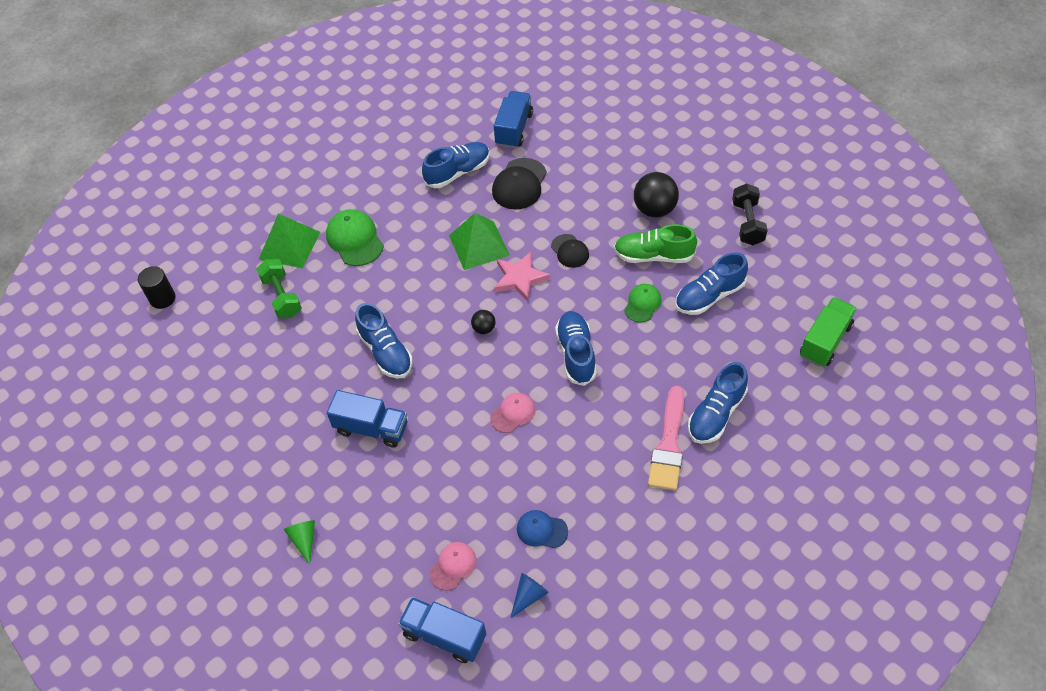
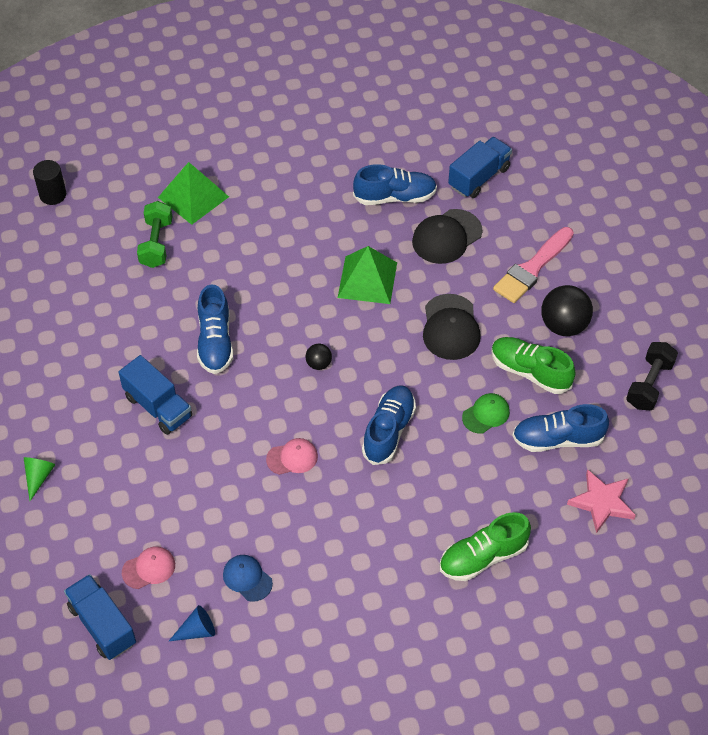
camera: 25 degrees right, 0 degrees up
green cap [326,209,384,266] -> none
pink star [494,252,550,302] -> pink star moved to [567,469,636,533]
black cap [551,234,589,268] -> black cap [423,294,481,360], size x1.62
pink brush [648,386,684,490] -> pink brush moved to [493,227,574,303]
blue shoe [688,362,748,444] -> green shoe [440,512,531,581]
green truck [800,297,857,367] -> none

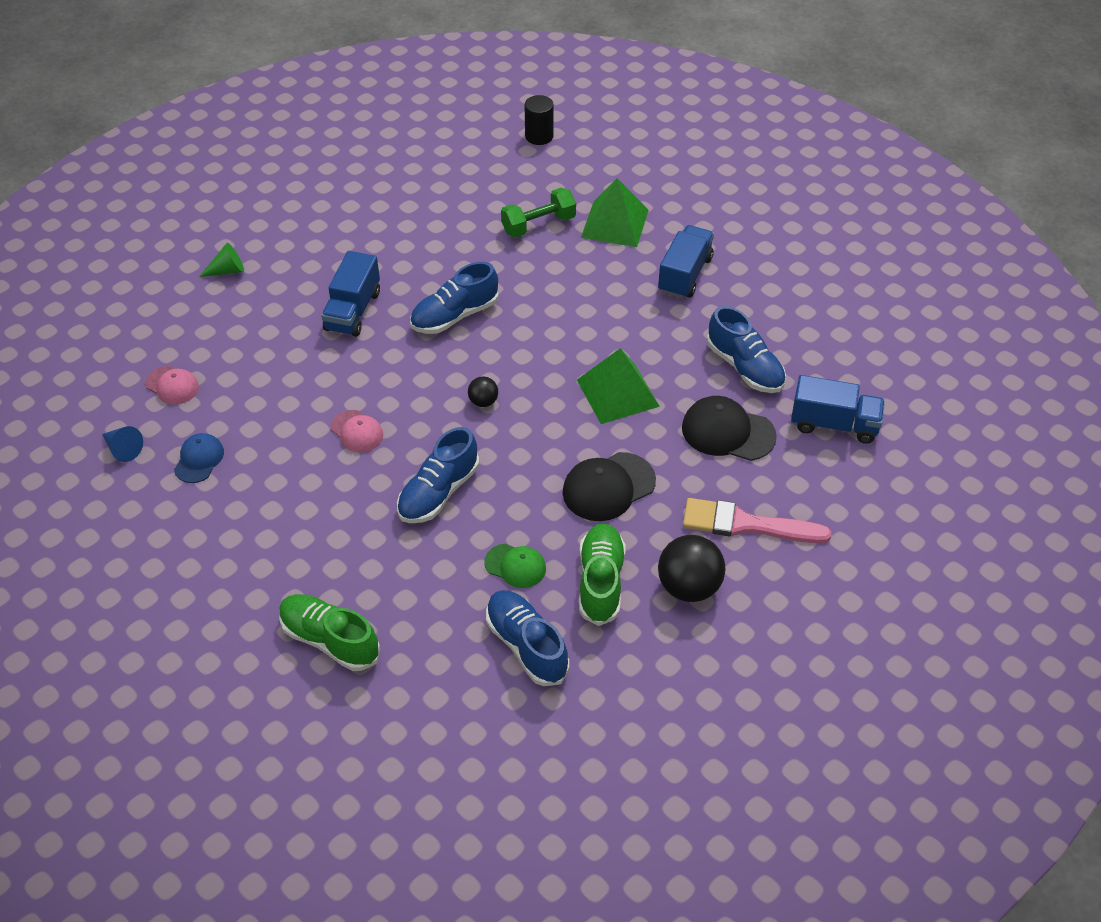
camera: 60 degrees right, 5 degrees down
blue truck [64,574,136,660] -> blue truck moved to [658,225,714,299]
blue shoe [362,385,416,465] -> blue shoe turned 135 degrees clockwise [397,427,479,523]
pink star [567,469,636,533] -> none
black dumbbell [626,342,678,410] -> none

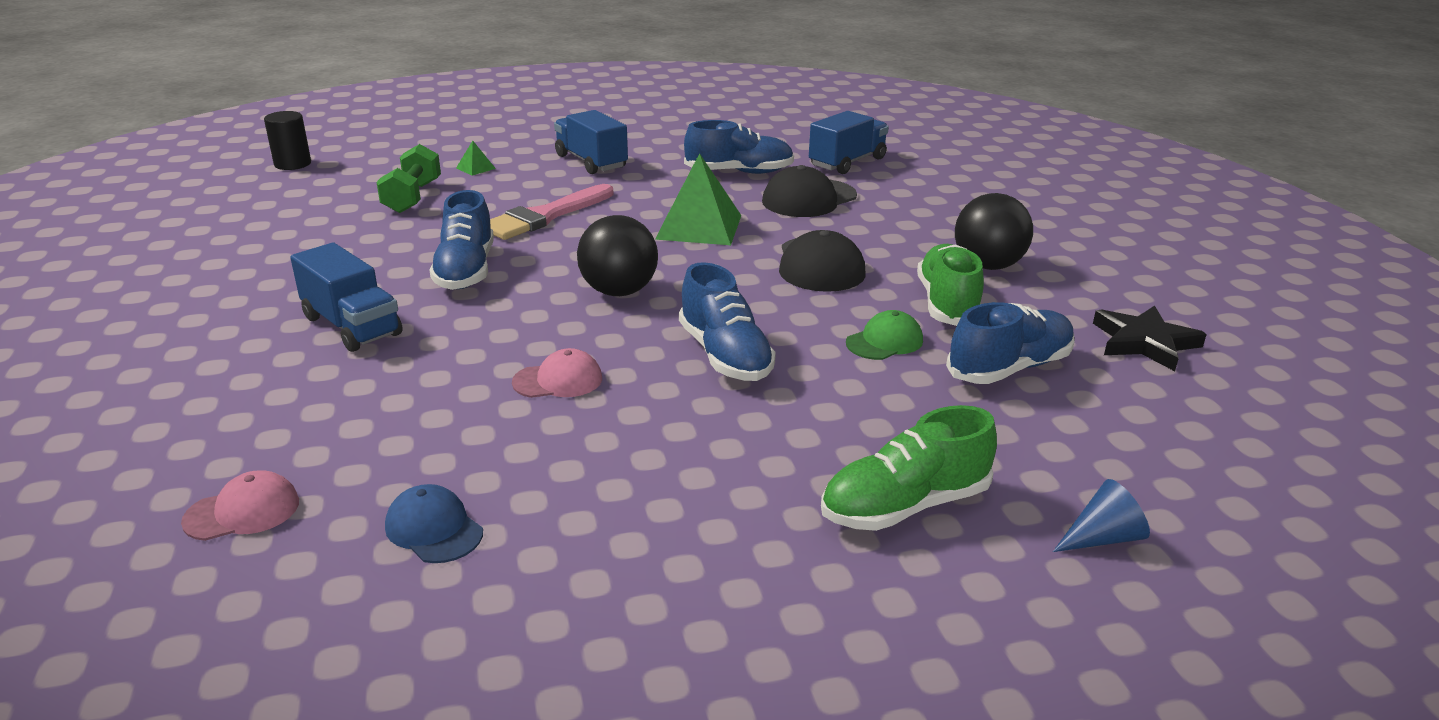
camera: 60 degrees left, 20 degrees down
blue cone [102,426,143,462] -> blue cone moved to [1053,479,1150,552]
green cone [199,243,244,277] -> none
black ball [468,377,498,407] -> black ball [577,215,658,296], size x1.95
blue shoe [486,590,569,686] -> blue shoe turned 150 degrees clockwise [946,302,1075,384]
green shoe [579,523,626,626] -> green shoe turned 60 degrees clockwise [917,244,984,326]
green pyramid [581,178,649,247] -> green pyramid [456,141,496,176], size x0.43
pink brush [683,498,831,543] -> pink brush moved to [490,184,614,240]
none -> black star [1093,306,1207,371]

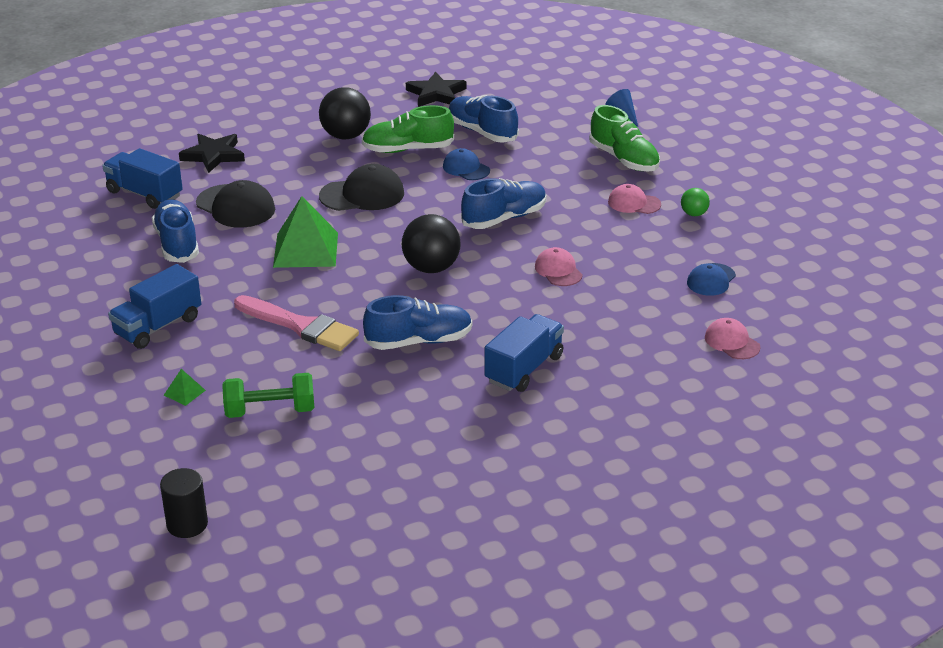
camera: 100 degrees left, 5 degrees up
green cap [846,310,923,360] -> blue cap [443,148,490,180]
none -> black star [179,134,245,173]
none -> pink cap [608,184,661,214]
none -> green ball [681,188,710,216]

